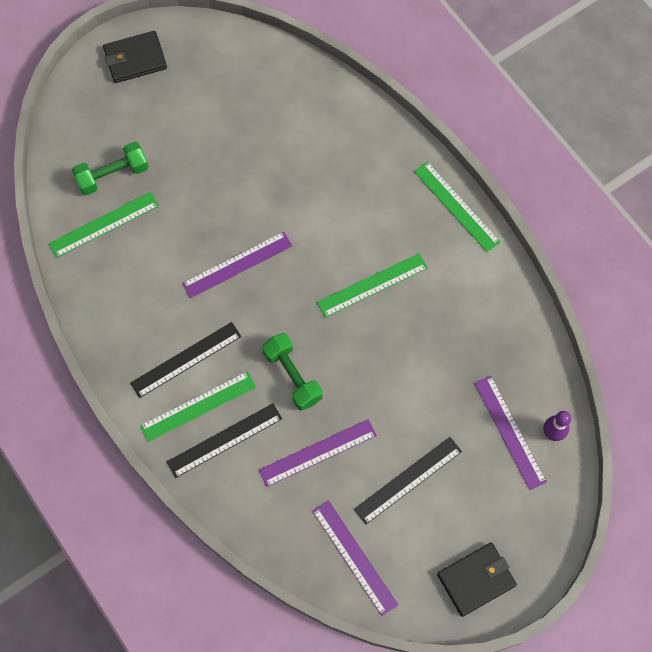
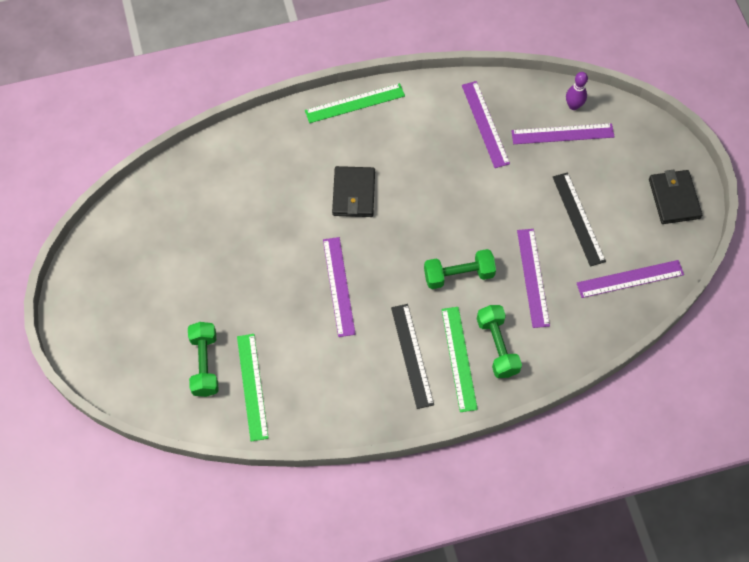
camera: 70 degrees left, 5 degrees down
black wallet [103,31,167,83] -> black wallet moved to [332,166,375,217]
black ruler [167,403,282,478] -> green dumbbell [477,305,522,378]
green ruler [317,253,428,318] -> none
none -> purple ruler [462,81,510,168]

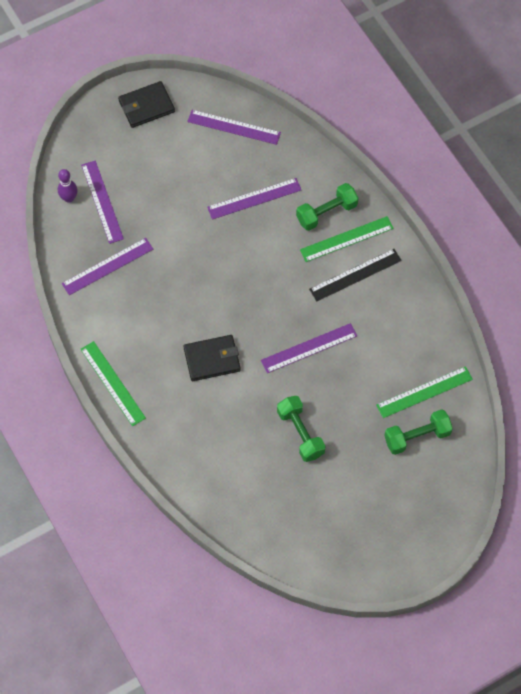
camera: 105 degrees left, 0 degrees up
green dumbbell [424,249,496,289] -> green dumbbell moved to [277,396,325,462]
black ruler [553,172,606,266] -> none
purple ruler [577,260,684,298] -> purple ruler turned 45 degrees counterclockwise [187,110,281,145]

